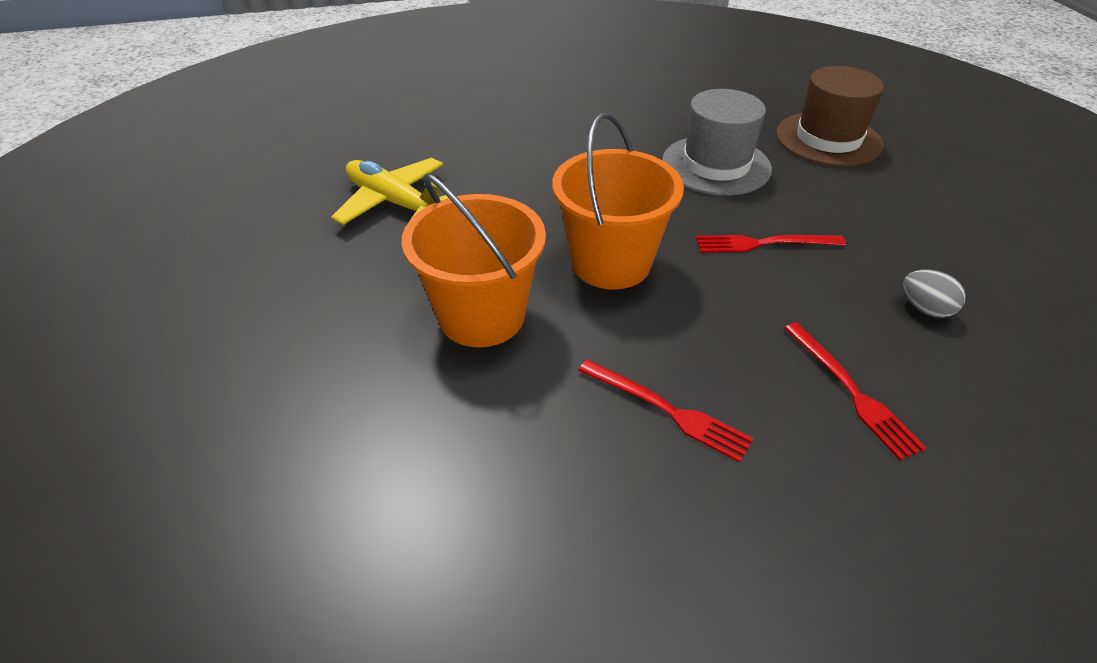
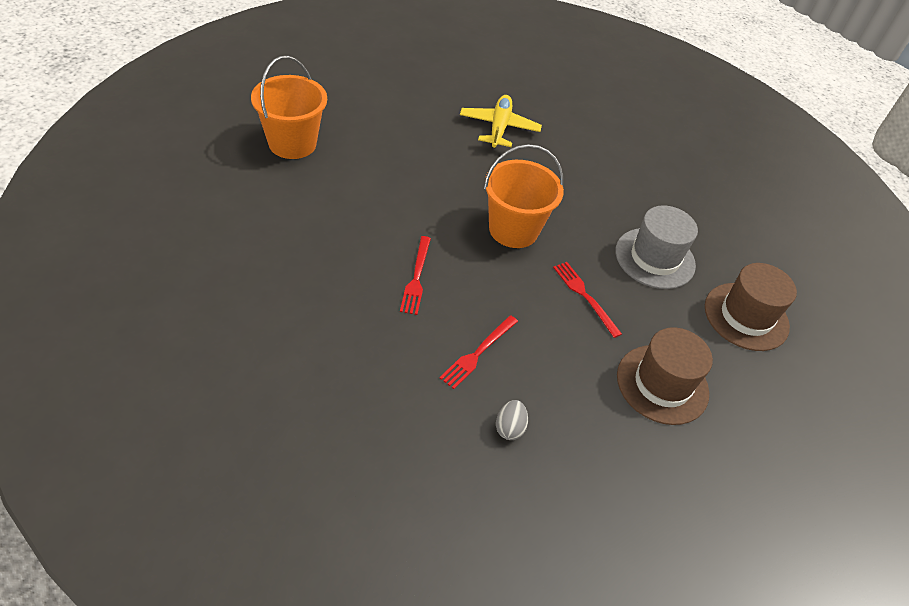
camera: 55 degrees right, 5 degrees up
orange bucket [401,173,546,347] -> orange bucket moved to [251,56,327,159]
grey egg [903,270,966,318] -> grey egg moved to [496,400,528,440]
none -> brown hat [617,327,713,425]

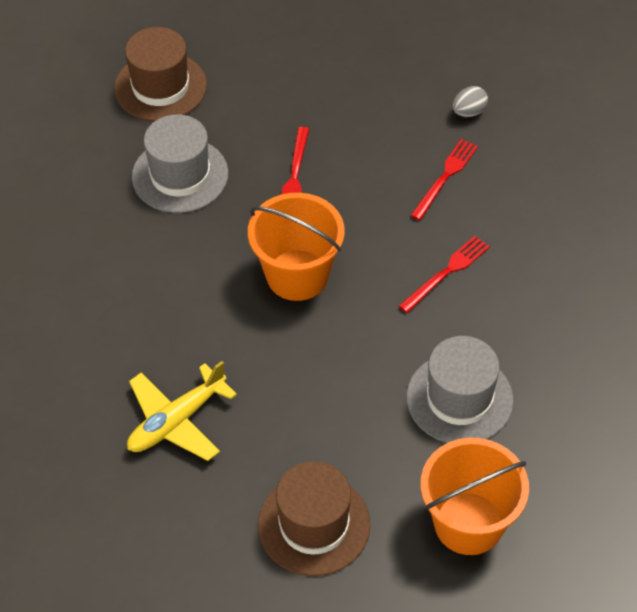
camera: 135 degrees left, 5 degrees up
red fork [439,315,518,389] -> red fork turned 45 degrees counterclockwise [410,139,478,220]
brown hat [617,327,713,425] -> brown hat moved to [258,461,370,576]
none -> grey hat [406,336,514,443]

